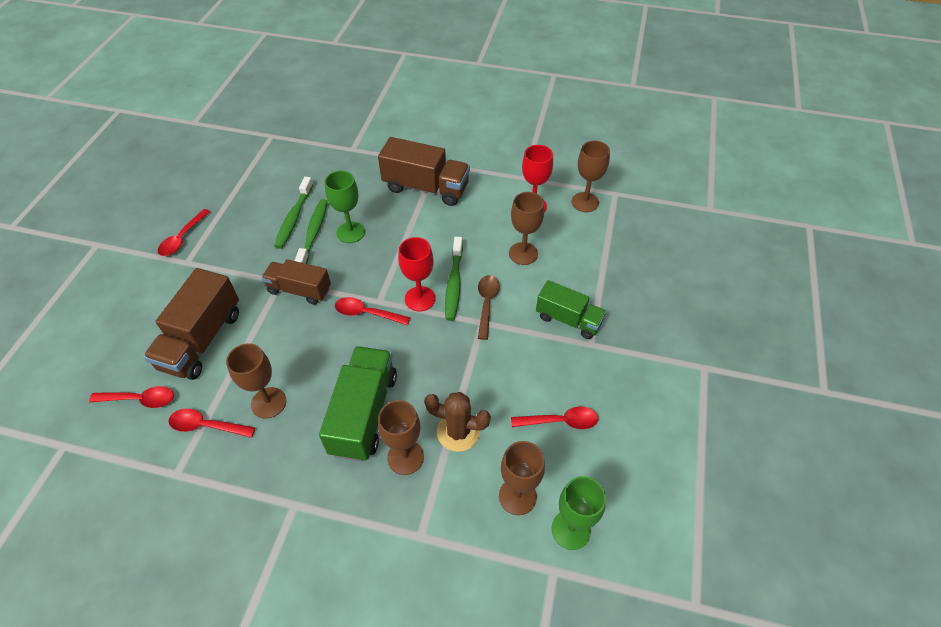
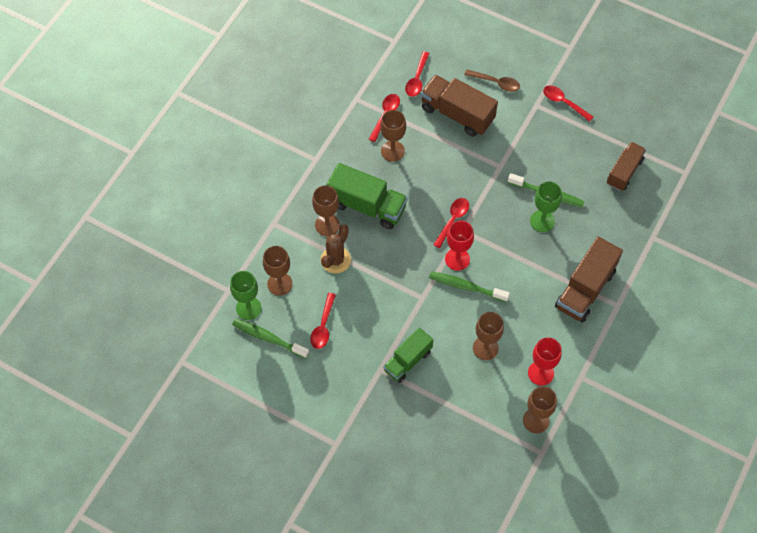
camera: 105 degrees right, 10 degrees up
brown truck [261,259,331,305] -> brown truck moved to [607,142,646,191]
green toothbrush [274,176,313,249] -> green toothbrush moved to [232,319,309,359]
brown spoon [478,275,500,340] -> brown spoon moved to [464,69,520,92]

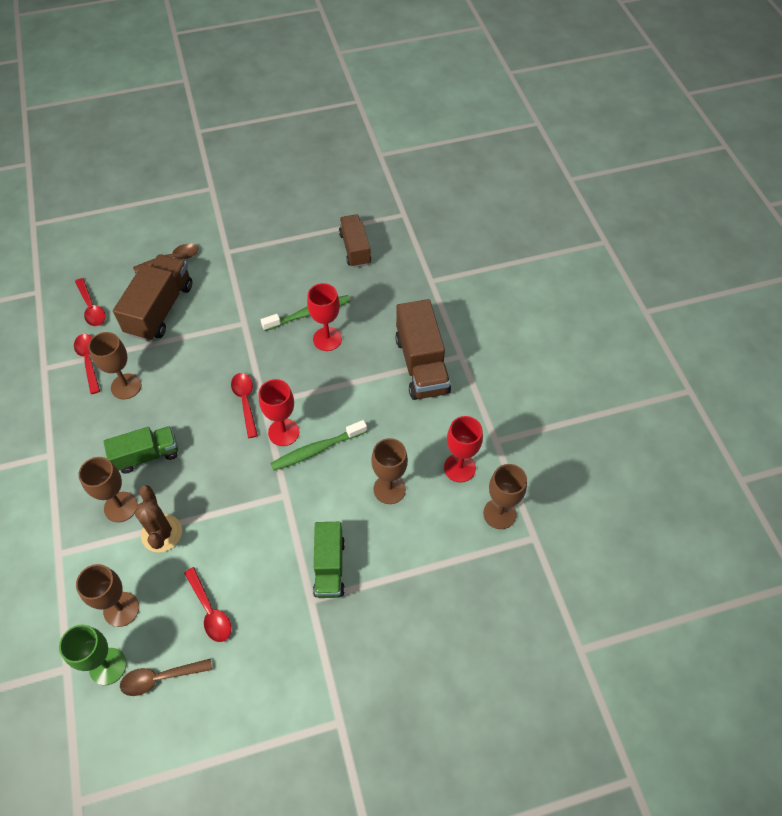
camera: 45 degrees left, 5 degrees down
green toothbrush [232,319,309,359] -> brown spoon [120,659,212,696]
green truck [327,163,408,229] -> green truck [104,426,178,474], size x0.66
brown truck [421,75,498,137] -> brown truck turned 120 degrees clockwise [113,254,192,342]
green goblet [530,182,562,232] -> red goblet [307,283,342,351]
red spoon [543,85,593,122] -> none

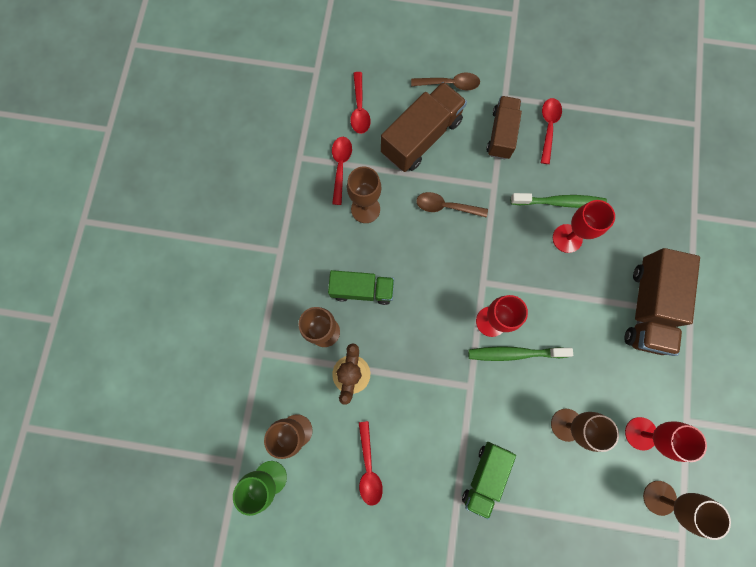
camera: 25 degrees right, 20 degrees up
brown spoon [120,659,212,696] -> brown spoon moved to [416,192,488,218]
red spoon [231,373,258,438] -> red spoon moved to [541,98,562,164]
brown truck [339,214,371,268] -> brown truck moved to [486,96,522,159]

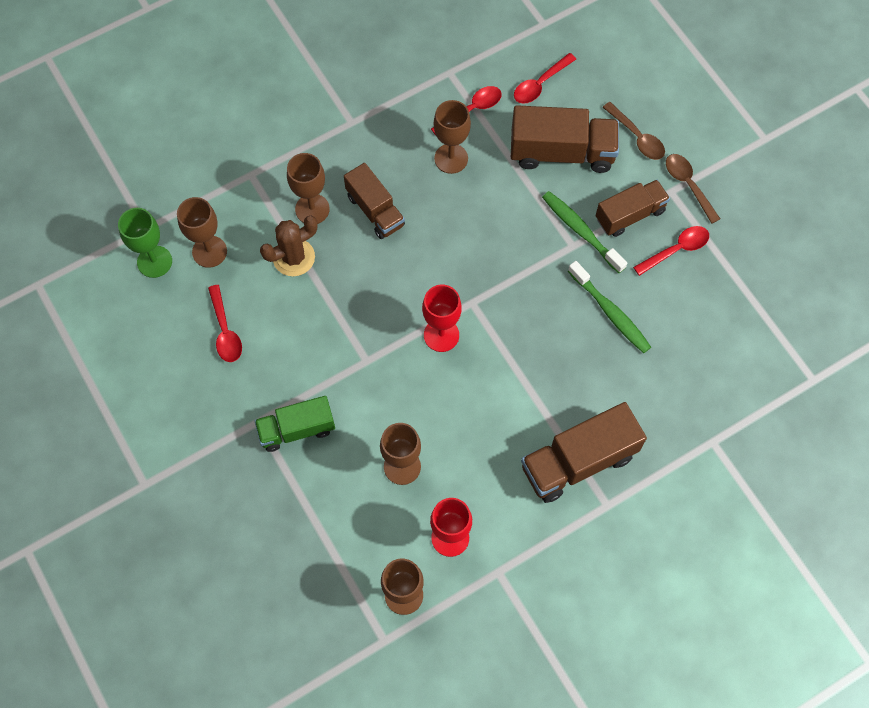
camera: 50 degrees right, 10 degrees down
green truck [328,270,394,305] -> brown truck [344,163,405,239]
red spoon [359,421,383,506] -> red spoon turned 60 degrees counterclockwise [208,285,242,362]
brown spoon [416,192,488,218] -> brown spoon moved to [666,154,720,224]
green toothbrush [468,346,573,361] -> green toothbrush moved to [542,191,627,273]
red goblet [553,200,615,253] -> none

